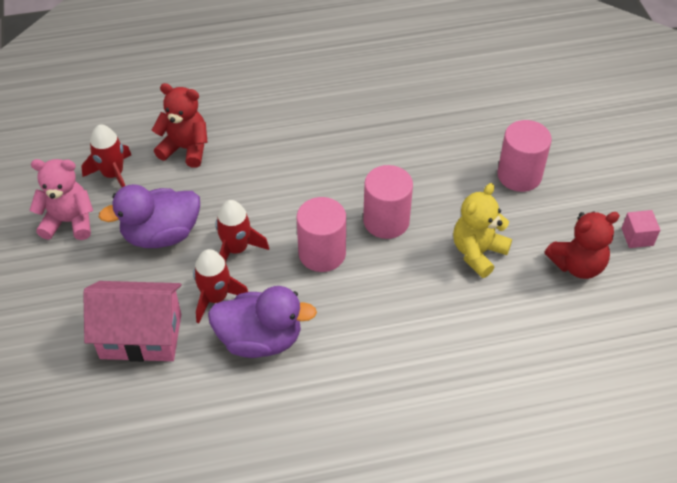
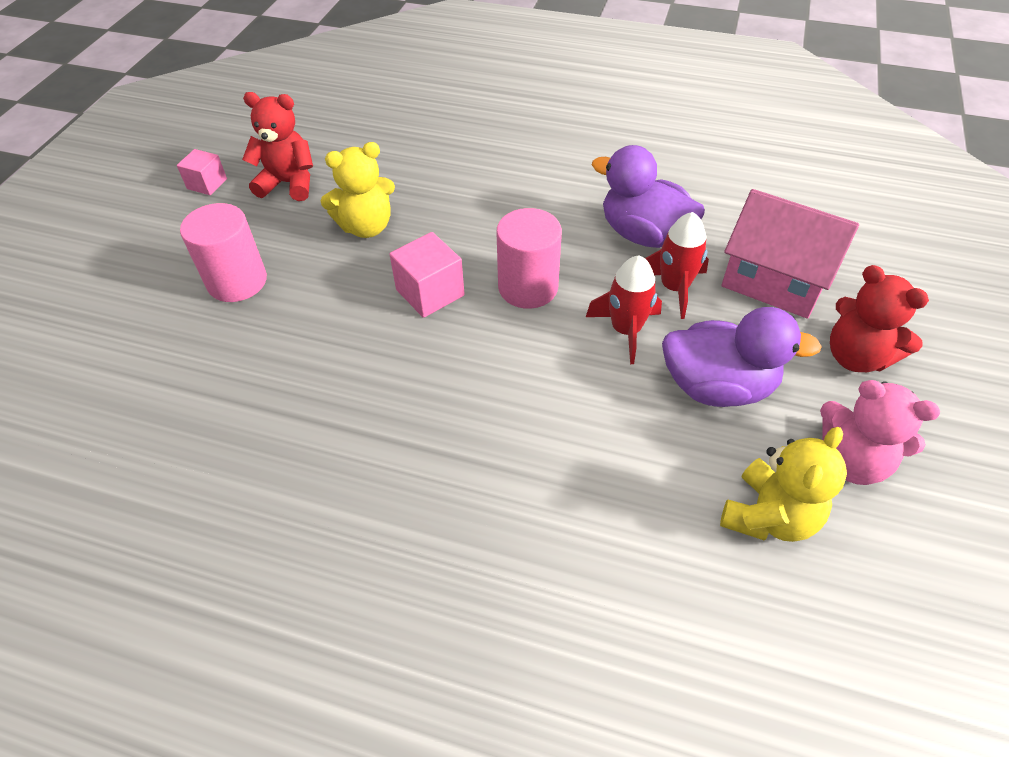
camera: 150 degrees left, 0 degrees up
red rocket [82,125,131,187] -> yellow teddy bear [720,427,847,542]
red teddy bear [152,83,208,168] -> red teddy bear moved to [830,265,929,372]
pink cylinder [363,165,413,239] -> pink cube [389,232,464,318]

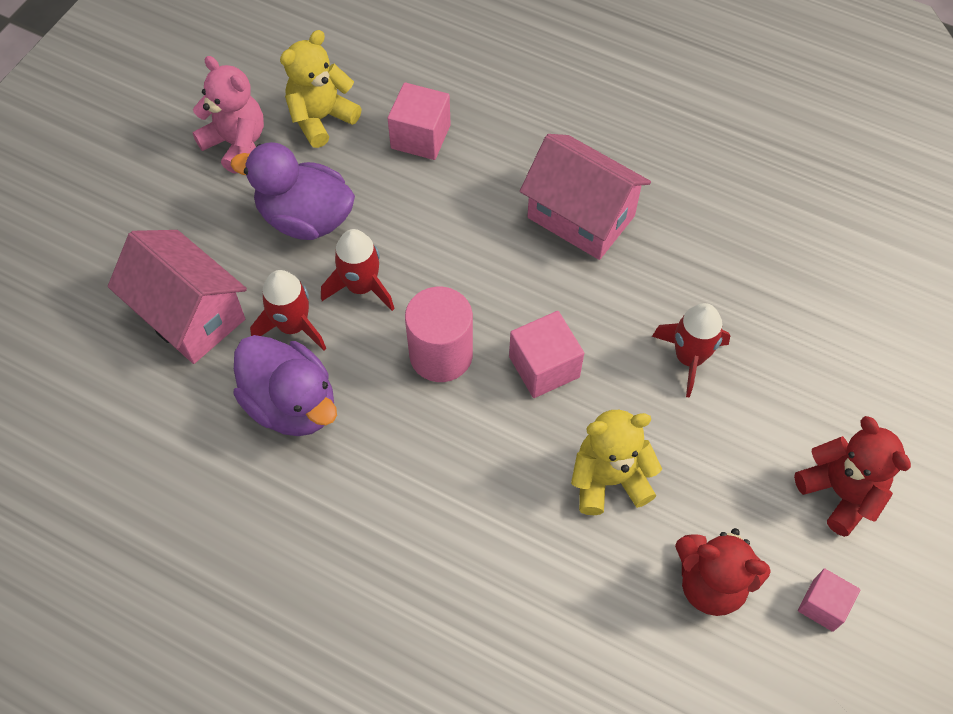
camera: 170 degrees left, 10 degrees up
pink cylinder [180,203,267,302] -> none
red teddy bear [830,265,929,372] -> red teddy bear moved to [794,416,911,537]
none -> pink cube [387,82,451,160]
none -> pink house [520,134,651,260]
none -> red rocket [652,303,731,398]

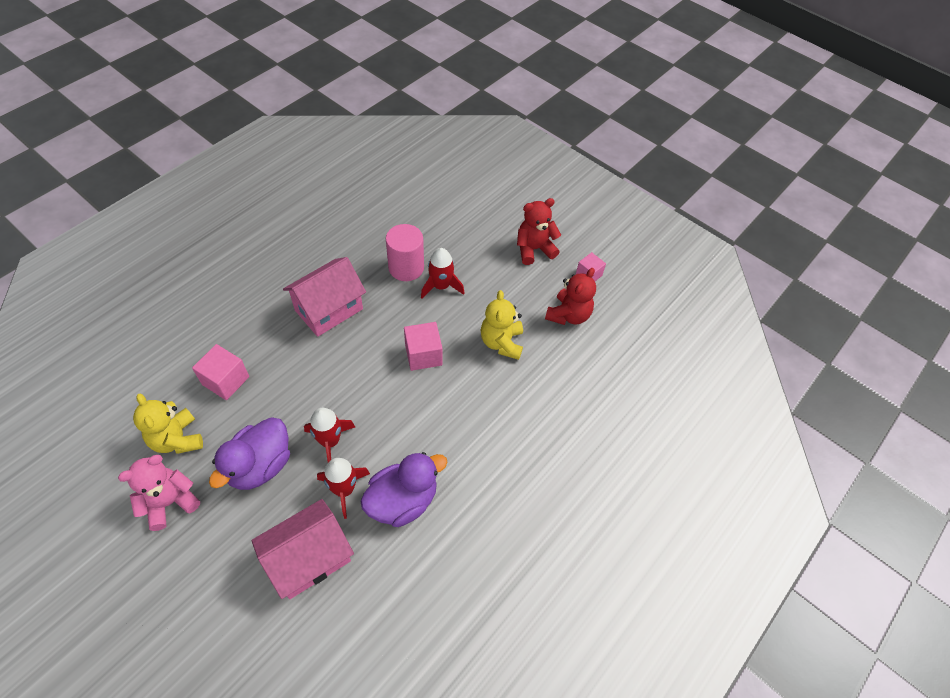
camera: 80 degrees left, 5 degrees down
pink cylinder [405,287,473,382] -> pink cylinder moved to [386,224,424,281]

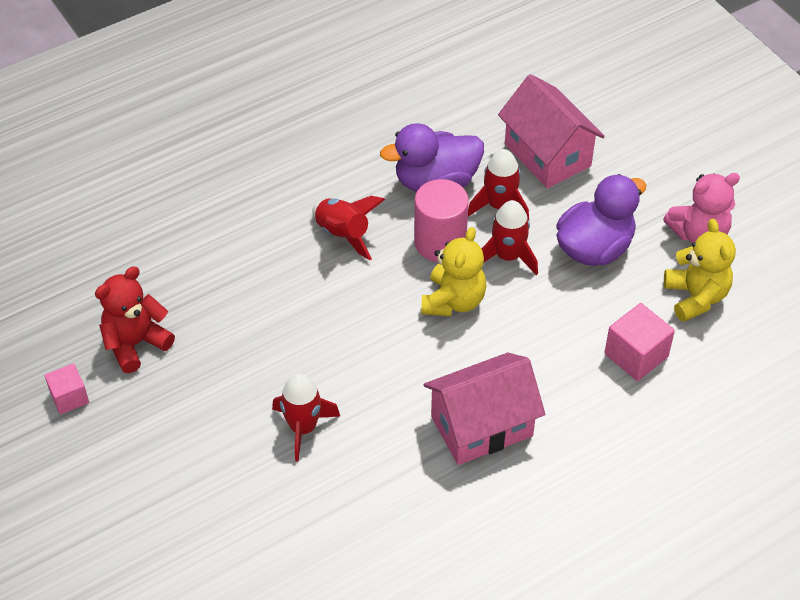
camera: 160 degrees left, 5 degrees down
pink house [252,499,354,599] -> pink house turned 75 degrees clockwise [498,74,605,188]
pink cylinder [386,224,424,281] -> pink cylinder moved to [414,179,469,262]
pink cube [404,322,443,371] -> none
yellow teddy bear [481,290,523,360] -> yellow teddy bear moved to [421,227,487,316]
red teddy bear [517,198,561,265] -> none
none -> red rocket [312,196,385,260]

